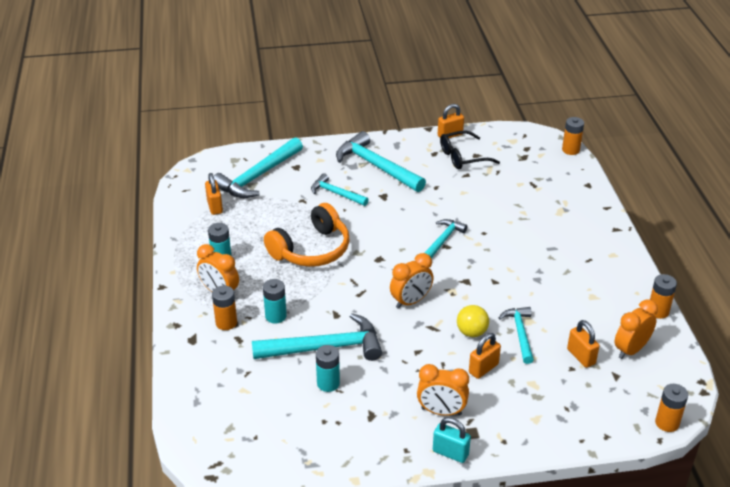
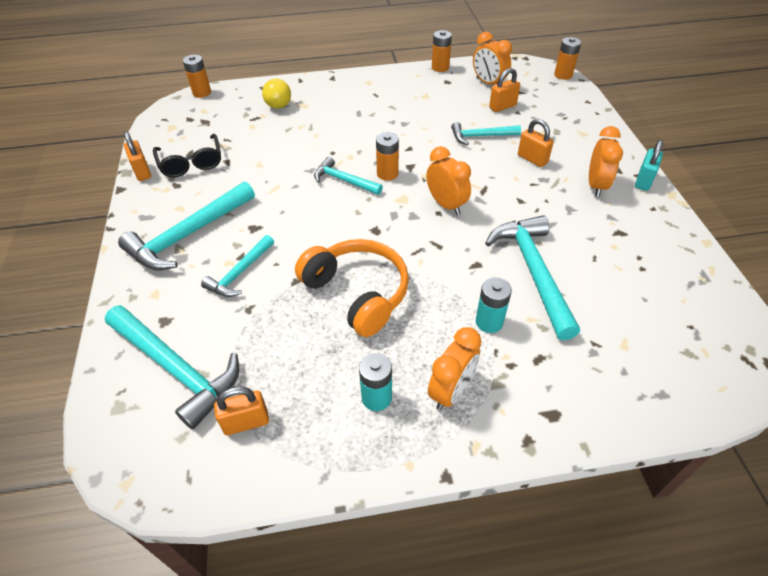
camera: 90 degrees left, 10 degrees up
orange battery [212,286,237,330] -> orange battery moved to [376,132,399,181]
turquoise battery [316,345,340,392] -> none
yellow ball [457,305,489,337] -> yellow ball moved to [262,78,291,109]

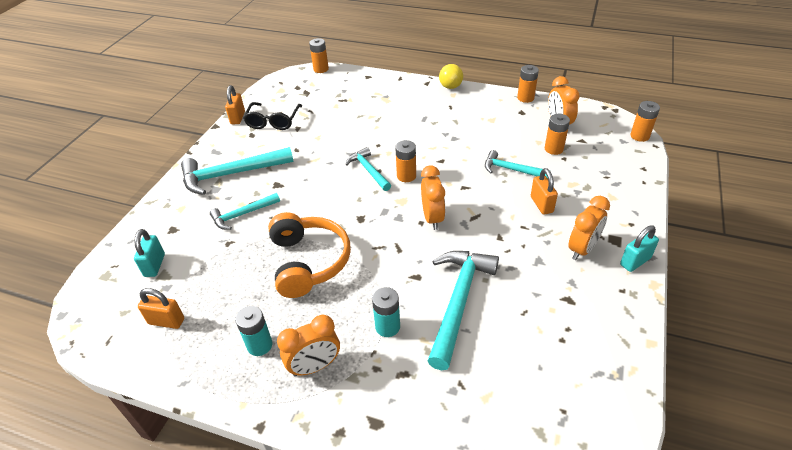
camera: 30 degrees right, 5 degrees down
turquoise hammer [105,305,239,429] -> turquoise padlock [134,229,165,277]
yellow ball [262,78,291,109] -> yellow ball moved to [439,64,463,89]
orange padlock [489,68,520,112] -> orange battery [545,114,570,155]

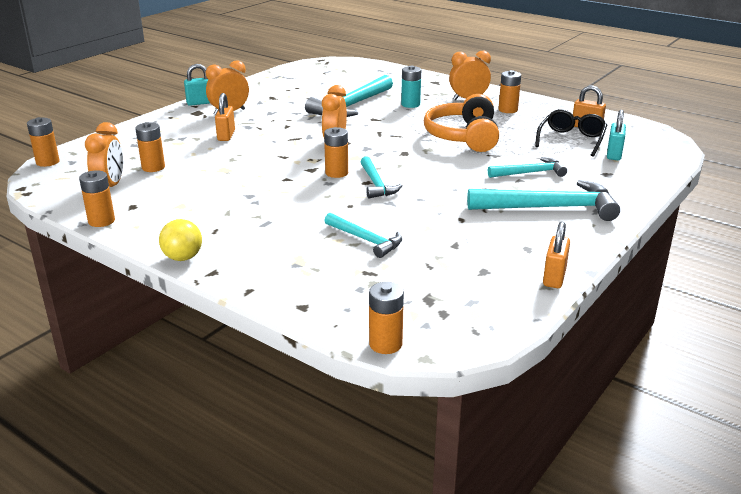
camera: 165 degrees left, 15 degrees down
turquoise battery [235,306,273,356] -> orange battery [498,70,521,113]
black glasses [243,102,302,130] -> black glasses moved to [535,109,607,157]
turquoise hammer [485,150,548,179] -> turquoise hammer moved to [324,213,402,258]

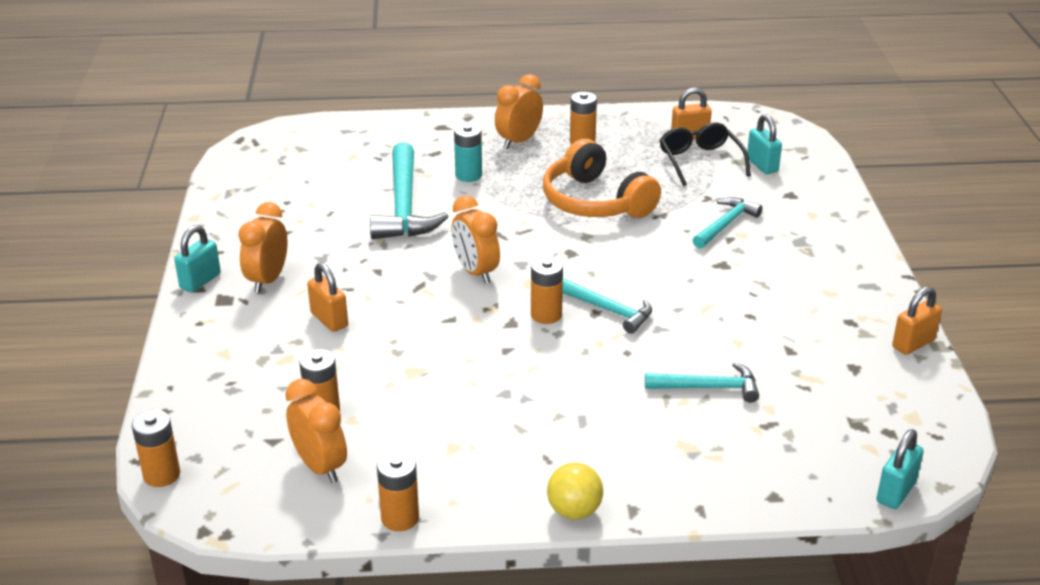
camera: 40 degrees left, 5 degrees up
orange battery [369,282,404,354] -> turquoise padlock [877,429,924,509]
turquoise hammer [467,180,620,221] -> none
orange padlock [543,221,570,288] -> orange padlock turned 75 degrees clockwise [892,286,942,355]

